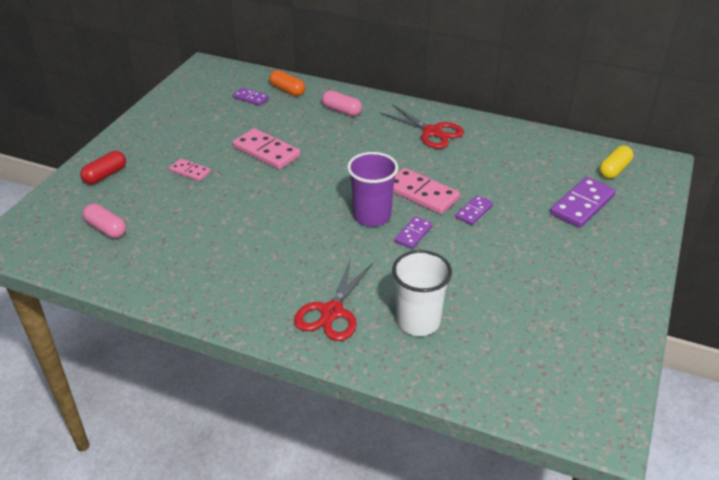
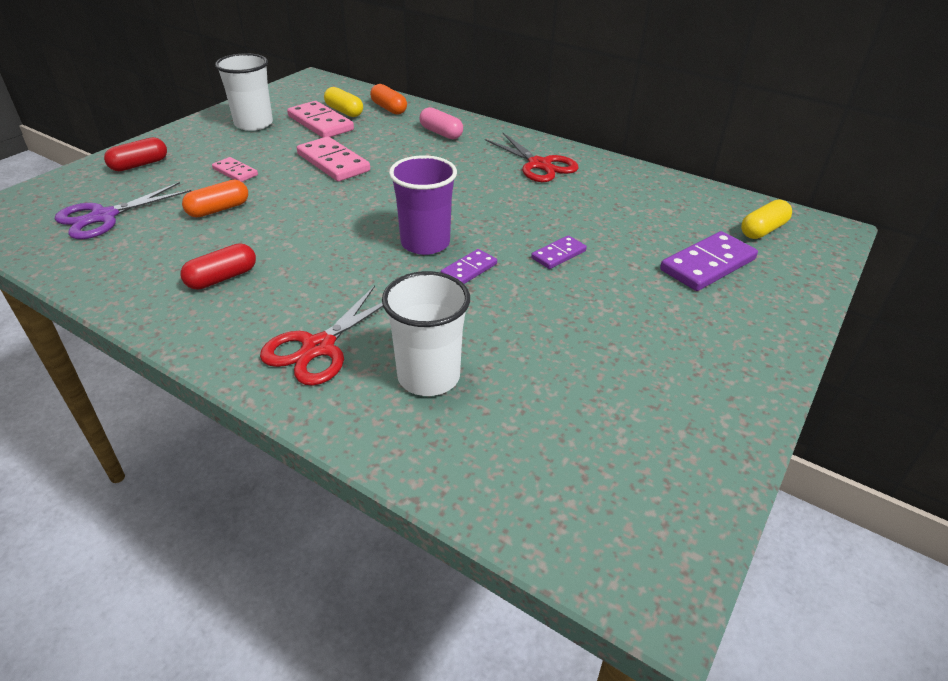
camera: 10 degrees right, 0 degrees up
pink capsule [83,204,126,238] -> purple scissors [55,182,191,239]
purple domino [233,87,269,106] -> yellow capsule [324,87,363,117]
pink domino [393,168,460,214] -> pink domino moved to [287,101,354,138]
none -> red capsule [180,243,256,290]
none -> orange capsule [182,180,248,217]
none -> white cup [215,53,273,131]

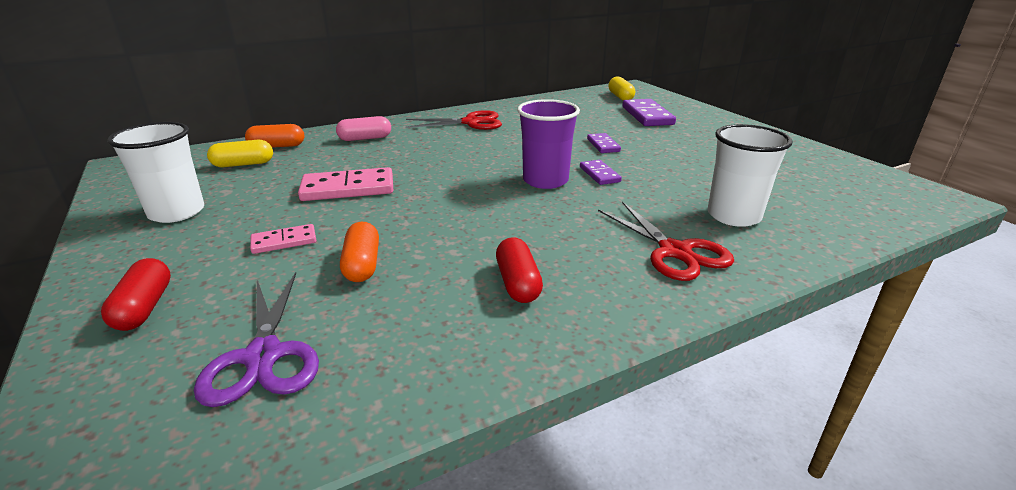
camera: 60 degrees left, 10 degrees down
pink domino [287,101,354,138] -> none

